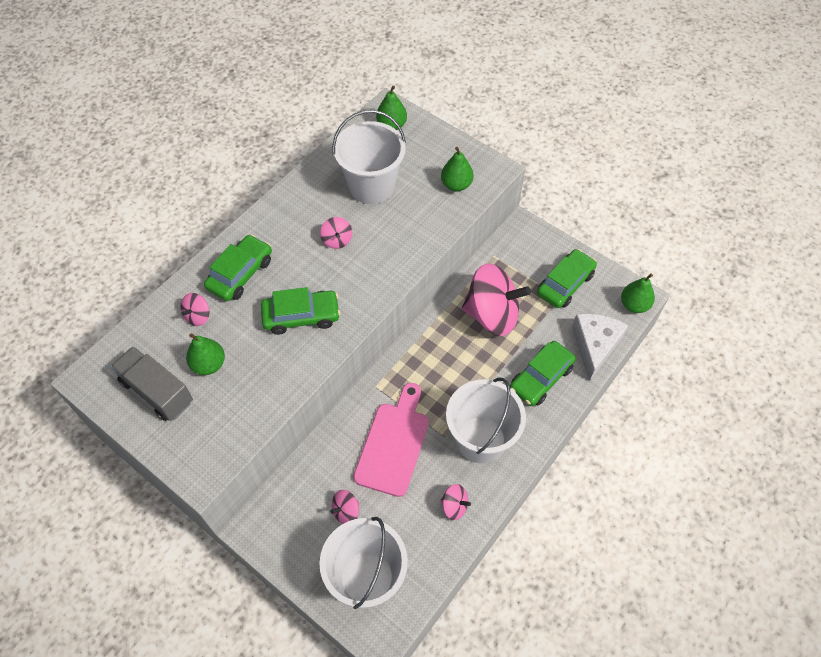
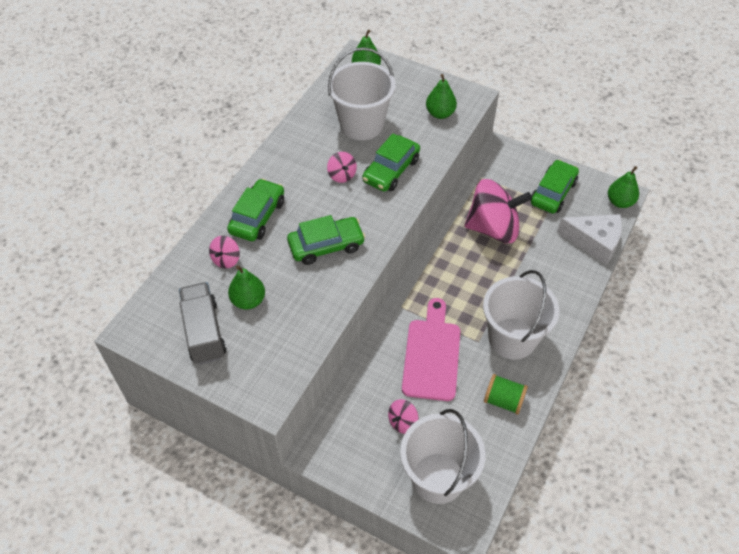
camera: 10 degrees left, 5 degrees down
grey truck [111,347,193,421] -> grey truck turned 45 degrees clockwise [179,282,226,365]
pink spinning top [441,484,471,520] -> green spool [484,374,528,415]
green car [510,341,576,406] -> green car moved to [362,133,420,192]
white cheese [572,313,629,381] -> white cheese turned 105 degrees clockwise [557,214,622,265]

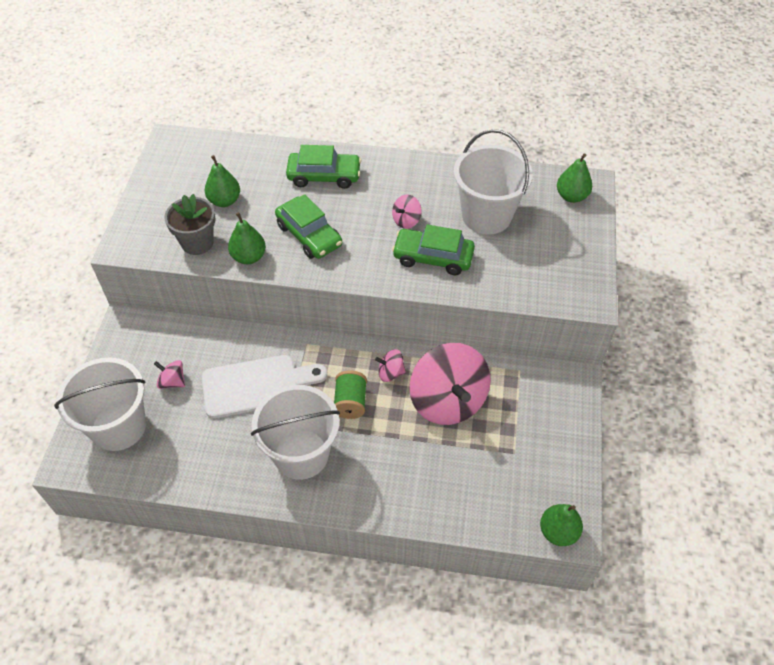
camera: 70 degrees right, 0 degrees up
grey truck [179,282,226,365] -> none
pink spinning top [209,236,240,268] -> pink spinning top moved to [375,349,406,382]
pink cutting board [402,298,460,401] -> white cutting board [202,355,327,418]
green pear [426,74,457,119] -> green pear moved to [228,212,266,264]
green spool [484,374,528,415] -> green spool moved to [334,370,367,419]
green car [530,160,579,214] -> none
white cheese [557,214,622,265] -> none
none -> grey flower pot [164,194,216,255]

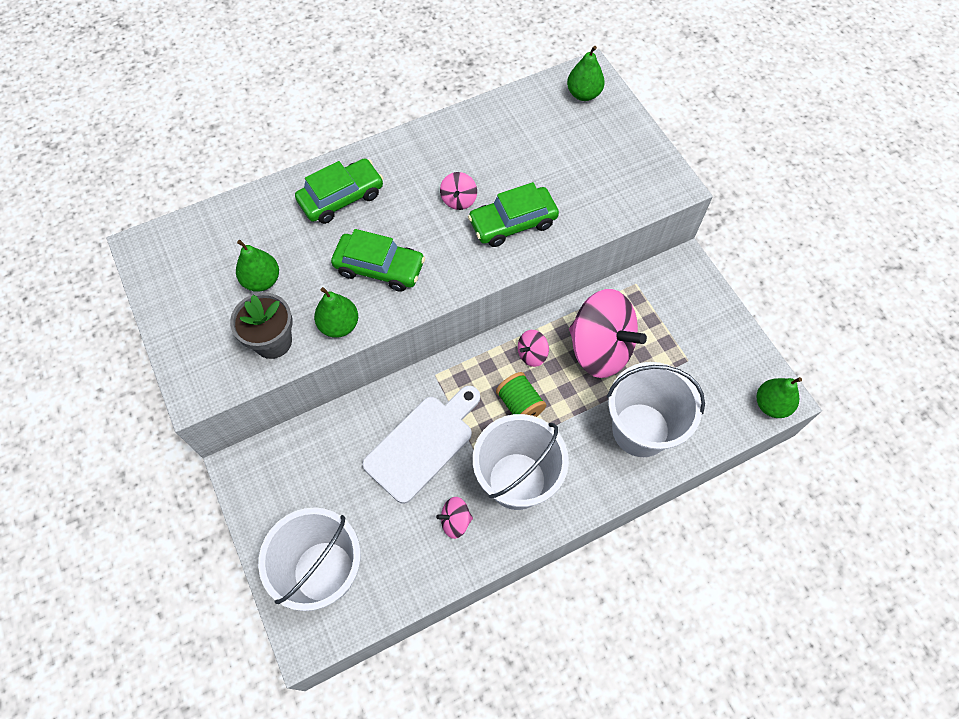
camera: 35 degrees left, 10 degrees up
pink spinning top [154,360,185,389] -> pink spinning top moved to [436,497,473,539]
white bucket [454,129,533,235] -> white bucket moved to [607,362,705,457]

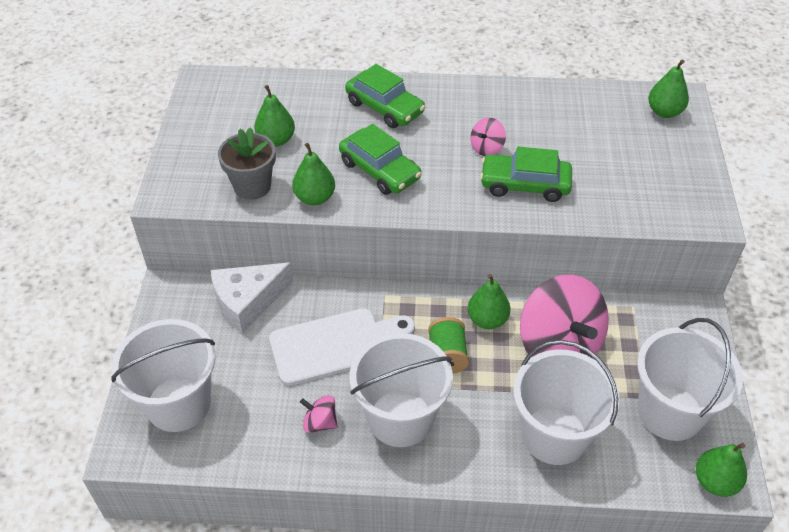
camera: 30 degrees right, 15 degrees down
green car [295,158,384,224] -> green car turned 45 degrees clockwise [345,64,425,128]
pink spinning top [518,330,549,367] -> green pear [468,274,510,329]
none -> white cheese [211,262,293,334]
none -> white bucket [637,318,743,441]

